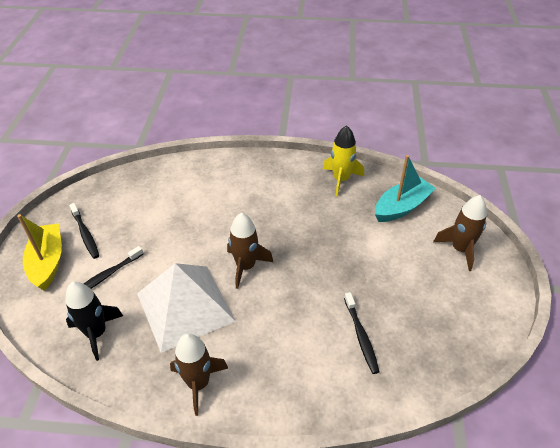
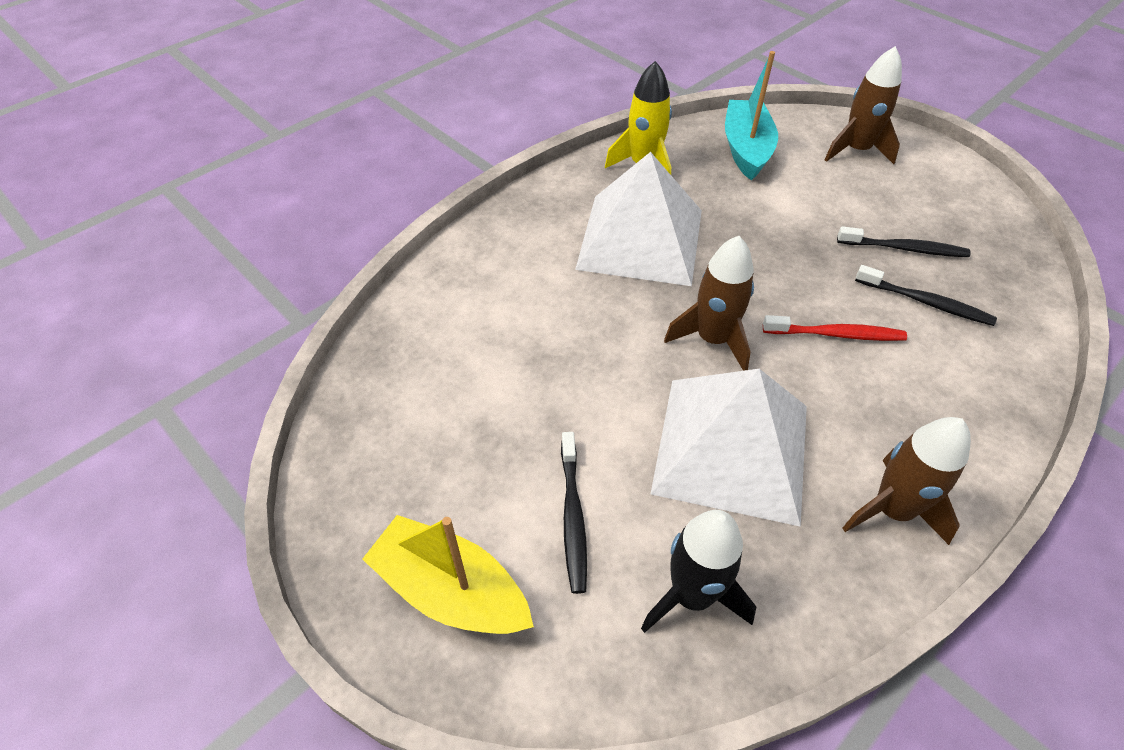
camera: 50 degrees left, 5 degrees up
black toothbrush [69,203,99,259] -> black toothbrush moved to [837,226,971,257]
none -> white pyramid [575,152,702,286]
none -> red toothbrush [763,315,907,341]

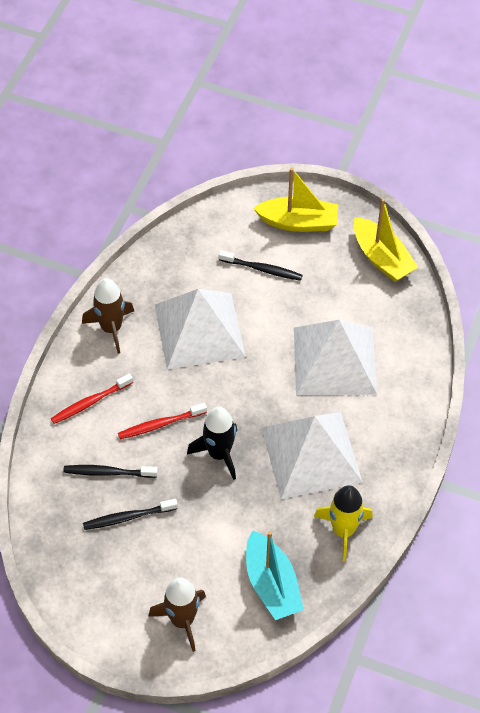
camera: 155 degrees right, 5 degrees up
black toothbrush [561,432,587,594] -> black toothbrush turned 135 degrees clockwise [219,250,303,281]
black rocket [641,510,756,633] -> black rocket moved to [187,407,237,480]
brown rocket [664,236,754,371] -> none
none -> red toothbrush [51,373,133,424]
none -> white pyramid [294,320,377,395]
none -> yellow boat [353,198,418,282]

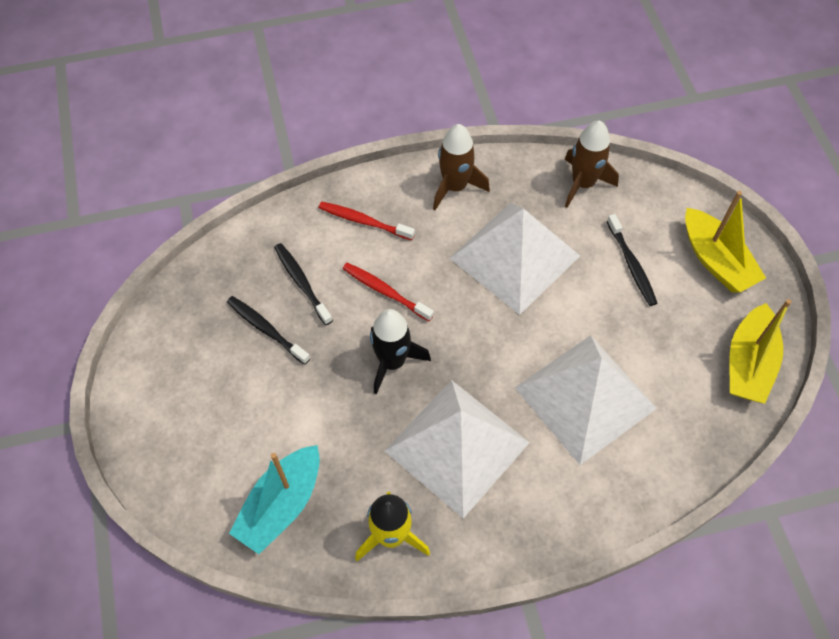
camera: 55 degrees right, 5 degrees up
brown rocket [148,577,206,652] -> brown rocket moved to [565,121,619,208]

